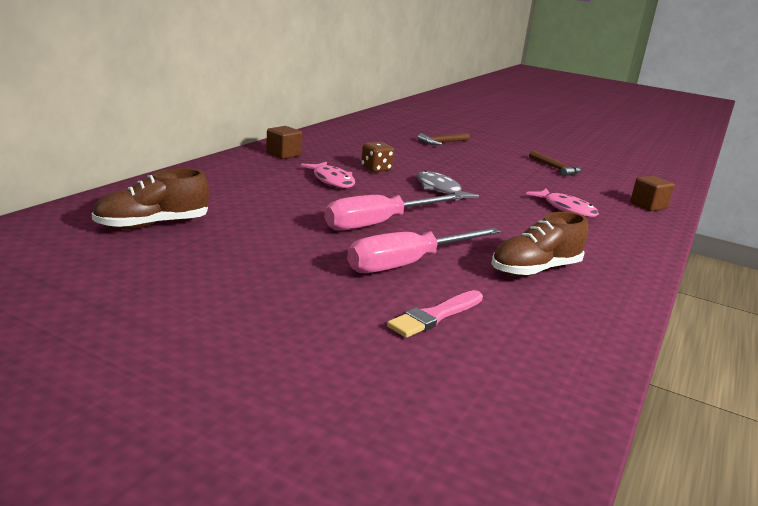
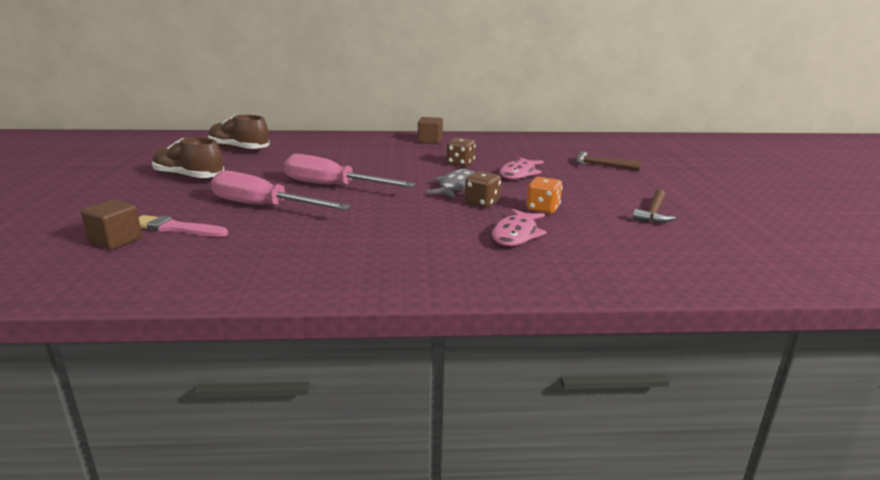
camera: 60 degrees right, 0 degrees up
pink fish [301,162,355,188] -> pink fish moved to [499,157,544,180]
brown shoe [491,212,588,276] -> brown shoe moved to [152,137,224,178]
brown cube [630,176,675,211] -> brown cube moved to [81,200,142,250]
none -> brown dice [465,171,501,208]
none -> orange dice [526,177,563,214]

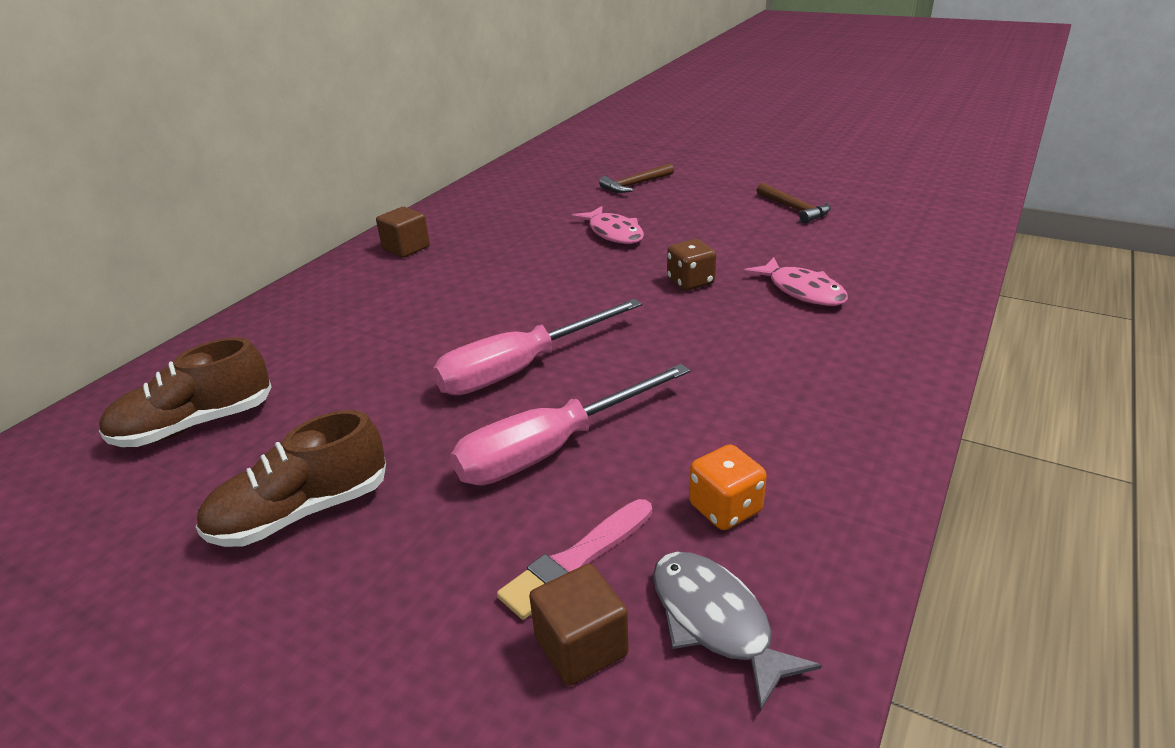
camera: 55 degrees left, 10 degrees up
grey fish [426,168,475,198] -> grey fish moved to [653,552,822,711]
brown dice [447,137,476,167] -> none
orange dice [526,177,563,214] -> orange dice moved to [689,444,767,530]

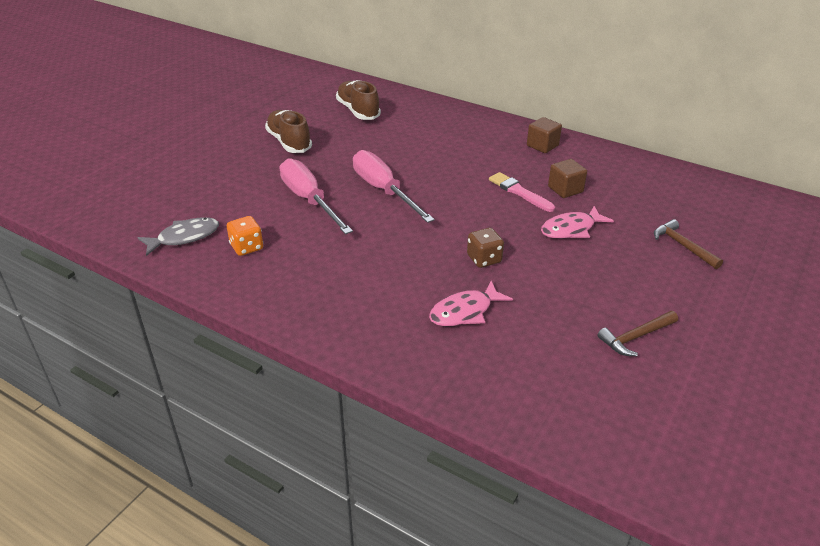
camera: 90 degrees right, 5 degrees up
pink brush [497,499,652,620] -> pink brush moved to [489,172,555,212]
brown cube [529,564,629,686] -> brown cube moved to [548,159,587,198]

